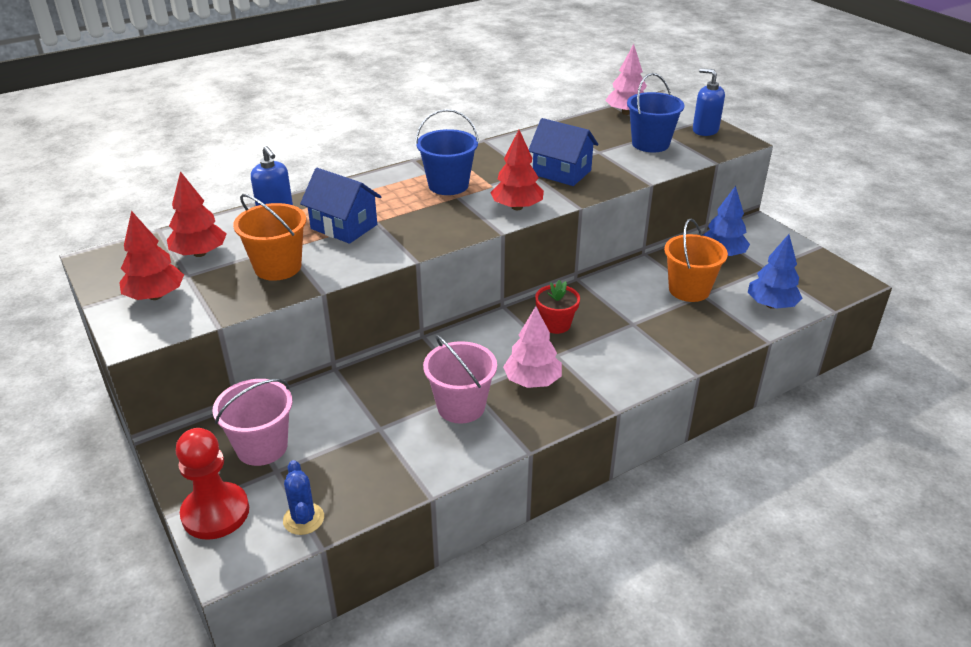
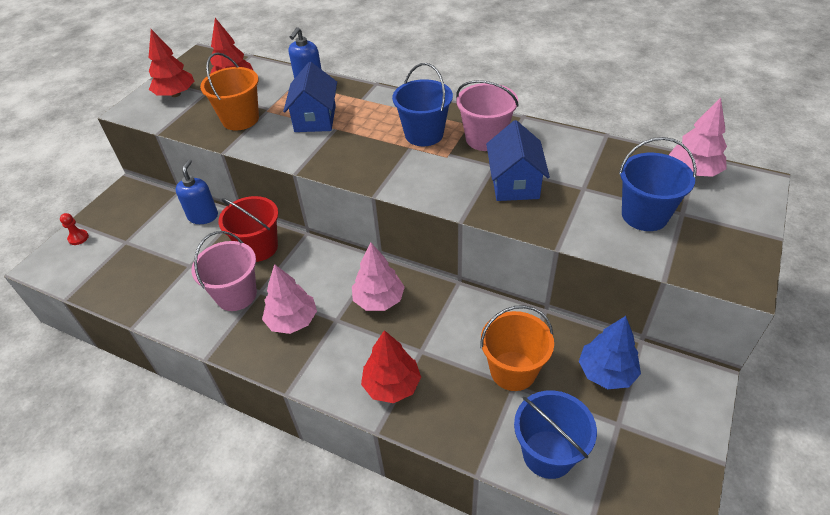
camera: 60 degrees right, 10 degrees up
red pawn [176,428,249,540] -> red pawn [60,213,89,245], size x0.44
pink bucket [212,379,292,466] -> pink bucket moved to [456,80,519,151]
blue cactus [283,460,324,535] -> none
red tree [490,130,544,210] -> red tree moved to [361,330,421,403]
red flower pot [535,280,580,334] -> pink tree [352,243,405,311]
blue soap dispenser [693,68,725,136] -> blue soap dispenser moved to [176,159,218,224]
blue tree [747,234,802,309] -> blue bucket [514,390,597,479]
none -> red bucket [218,196,278,262]

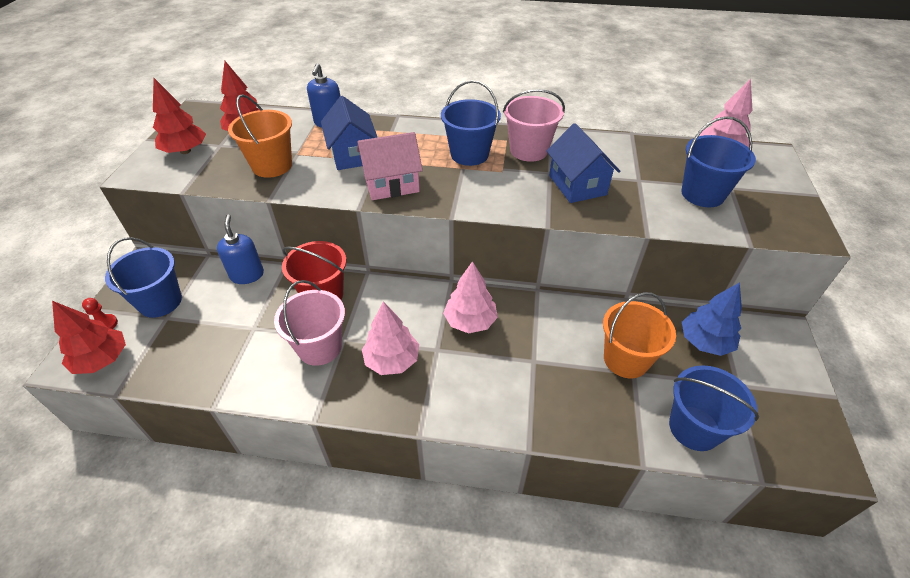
camera: 20 degrees left, 0 degrees up
red tree [361,330,421,403] -> red tree moved to [52,301,126,374]
none -> blue bucket [105,237,182,318]
none -> pink house [357,132,423,200]

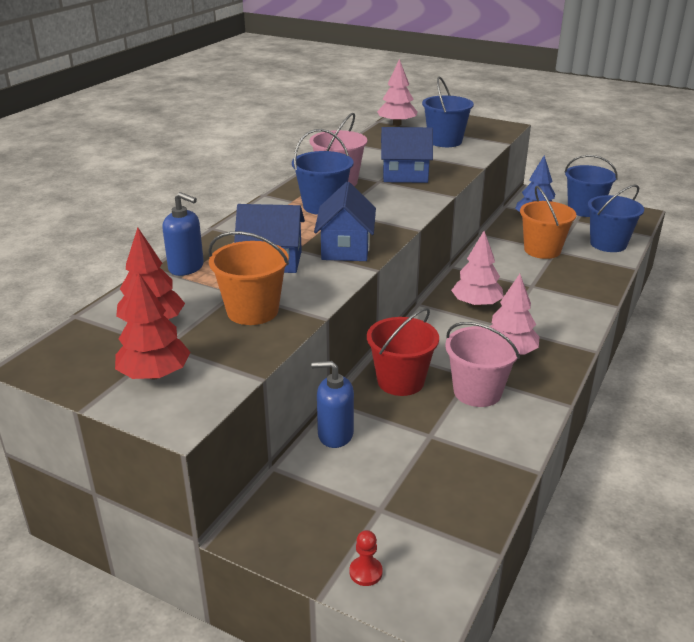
camera: 70 degrees left, 15 degrees down
red tree [52,301,126,374] -> none
blue bucket [105,237,182,318] -> blue bucket moved to [564,155,617,217]
pink house [357,132,423,200] -> blue house [314,182,376,261]

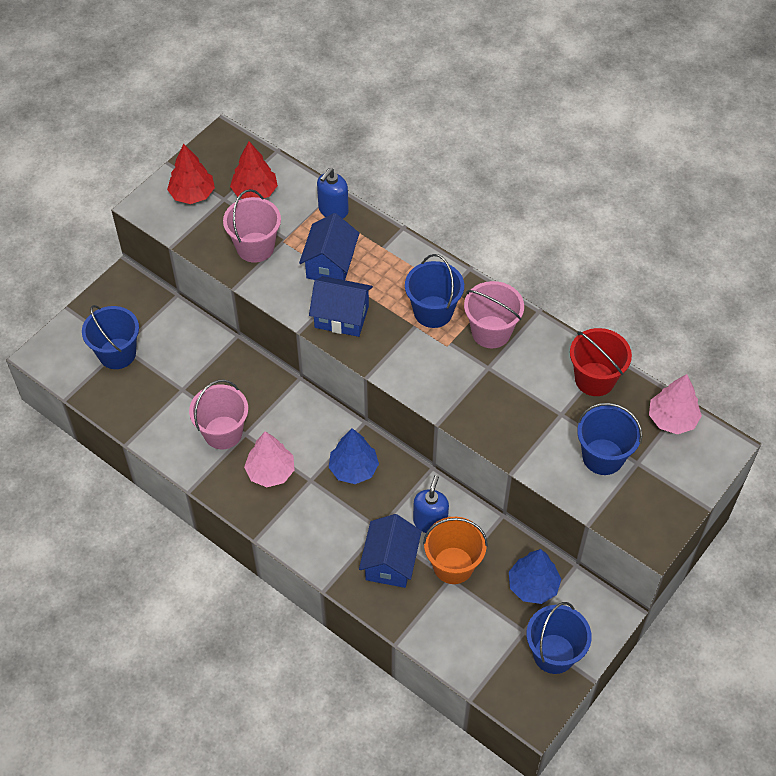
camera: 100 degrees right, 25 degrees up
orange bucket [208,231,289,325] -> pink bucket [223,189,281,263]
blue soap dispenser [311,361,354,448] -> blue soap dispenser moved to [413,475,449,533]
red pawn [350,530,383,586] -> none
red bucket [367,308,439,396] -> red bucket moved to [570,328,632,396]
blue house [381,127,433,183] -> blue house moved to [359,514,422,588]
pink tree [451,231,504,307] -> blue tree [329,428,379,484]
blue bucket [588,184,644,252] -> blue bucket moved to [82,305,139,369]

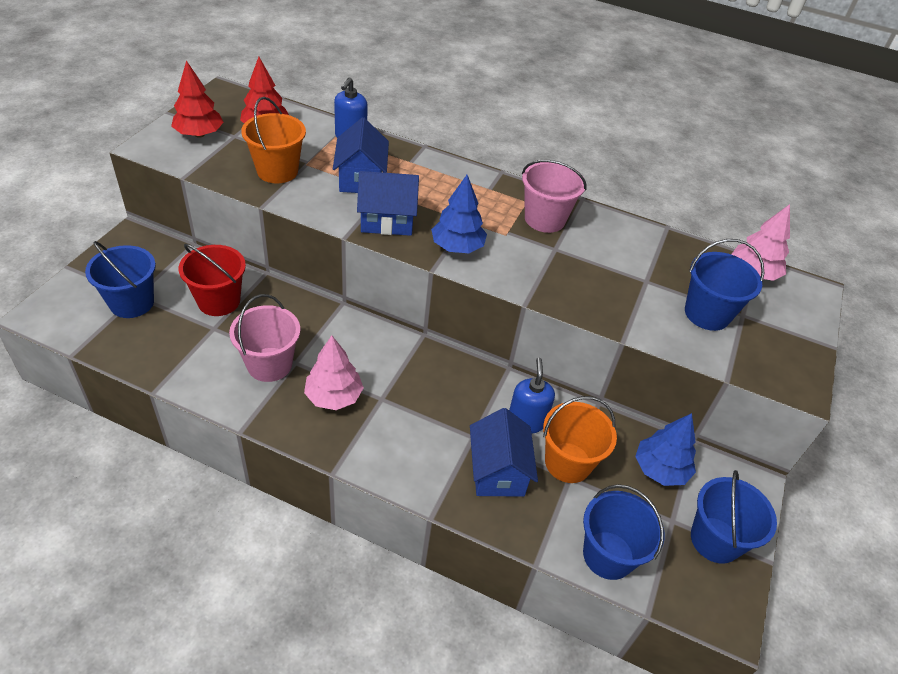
camera: 20 degrees left, 10 degrees down
pink bucket [223,189,281,263] -> orange bucket [241,97,306,183]
blue tree [329,428,379,484] -> blue tree moved to [431,175,487,253]
blue bucket [405,254,464,328] -> blue bucket moved to [583,484,665,580]
red bucket [570,328,632,396] -> red bucket moved to [179,244,246,316]

